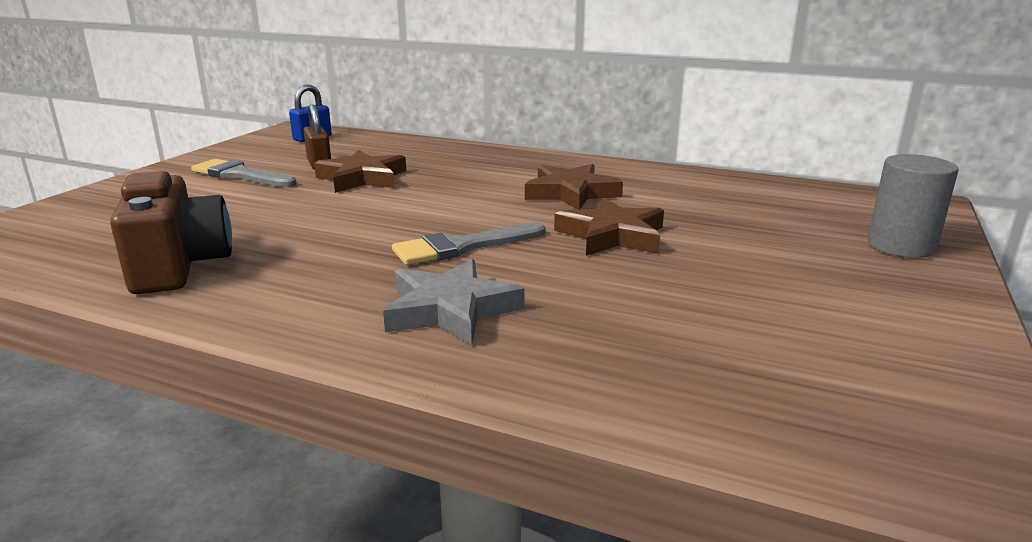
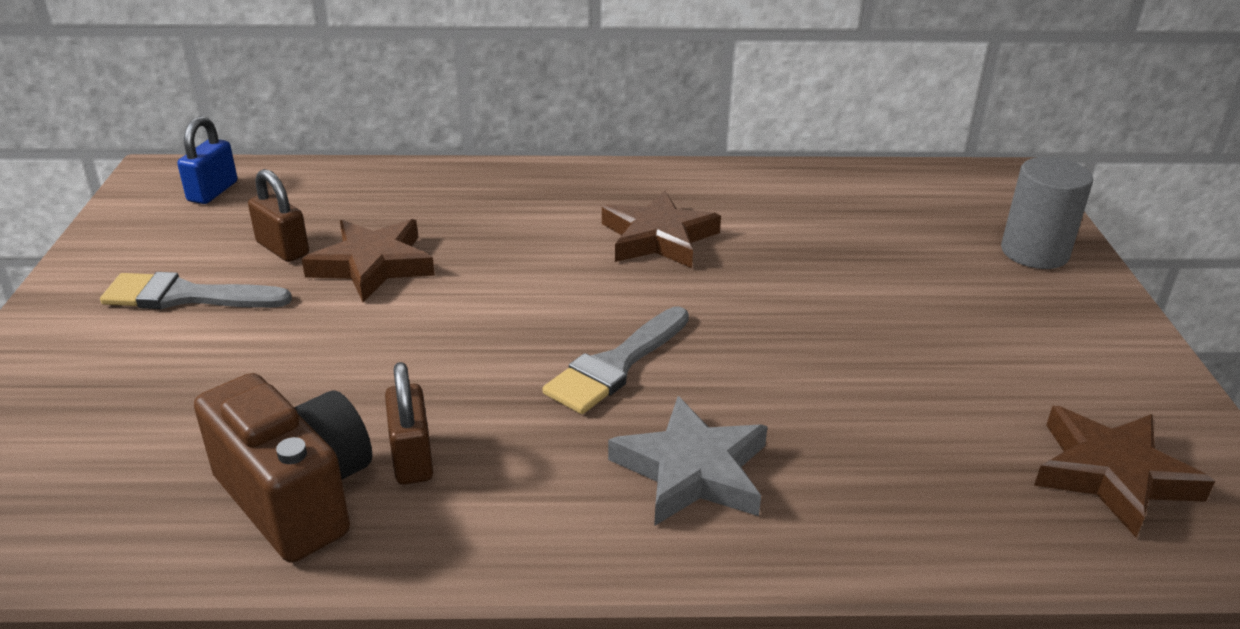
camera: 25 degrees left, 10 degrees up
brown star [554,197,664,256] -> brown star moved to [1034,406,1215,537]
none -> brown padlock [385,362,433,485]

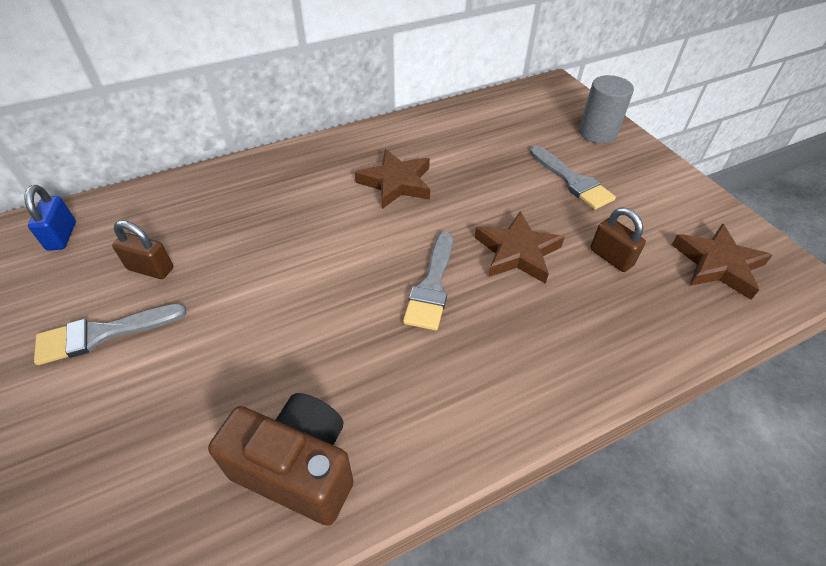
camera: 25 degrees left, 15 degrees up
brown star [302,219,435,302] -> brown star moved to [474,211,565,284]
brown padlock [385,362,433,485] -> brown padlock moved to [590,208,646,272]
grey star [608,396,768,526] -> none
none -> grey brush [530,145,616,210]

